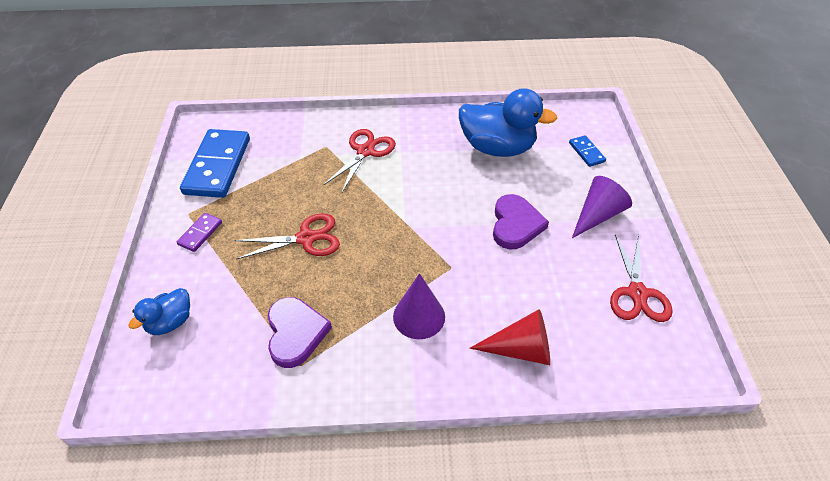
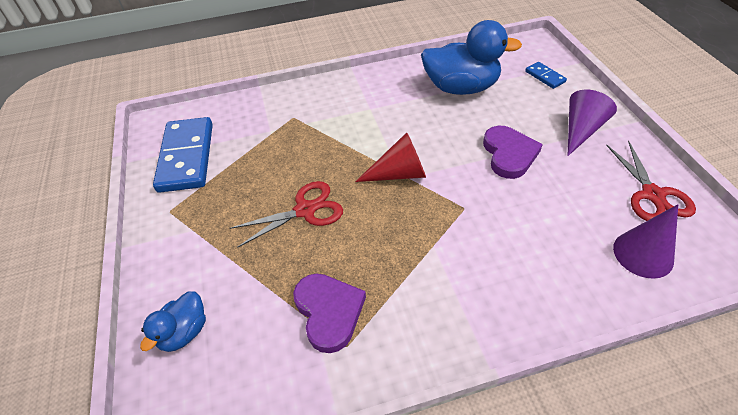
camera: 10 degrees left, 0 degrees up
purple domino [177,213,222,252] -> none
red scissors [324,129,396,192] -> none
purple cone [393,273,445,339] -> purple cone moved to [613,204,678,279]
red cone [469,309,550,365] -> red cone moved to [355,133,426,182]

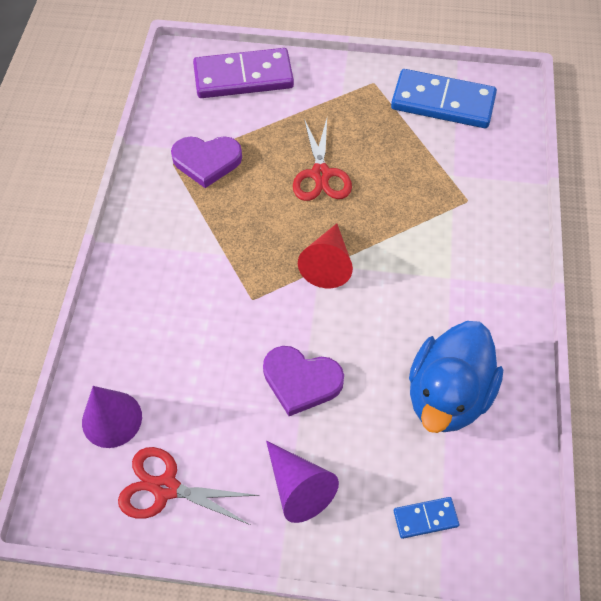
camera: 110 degrees right, 10 degrees up
blue duck [140,291,206,352] -> purple domino [193,48,294,98]

